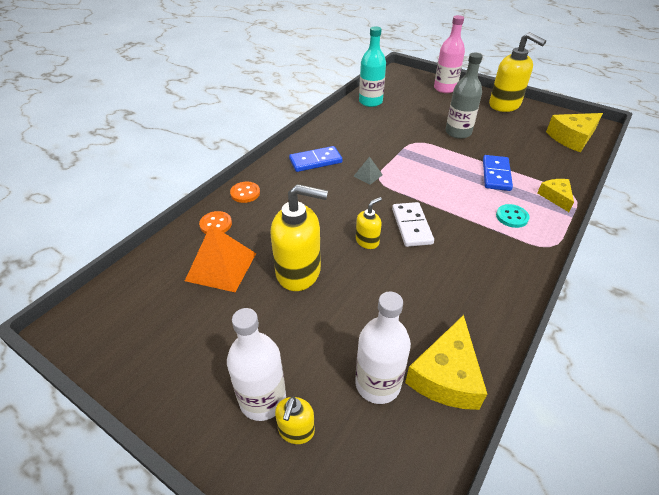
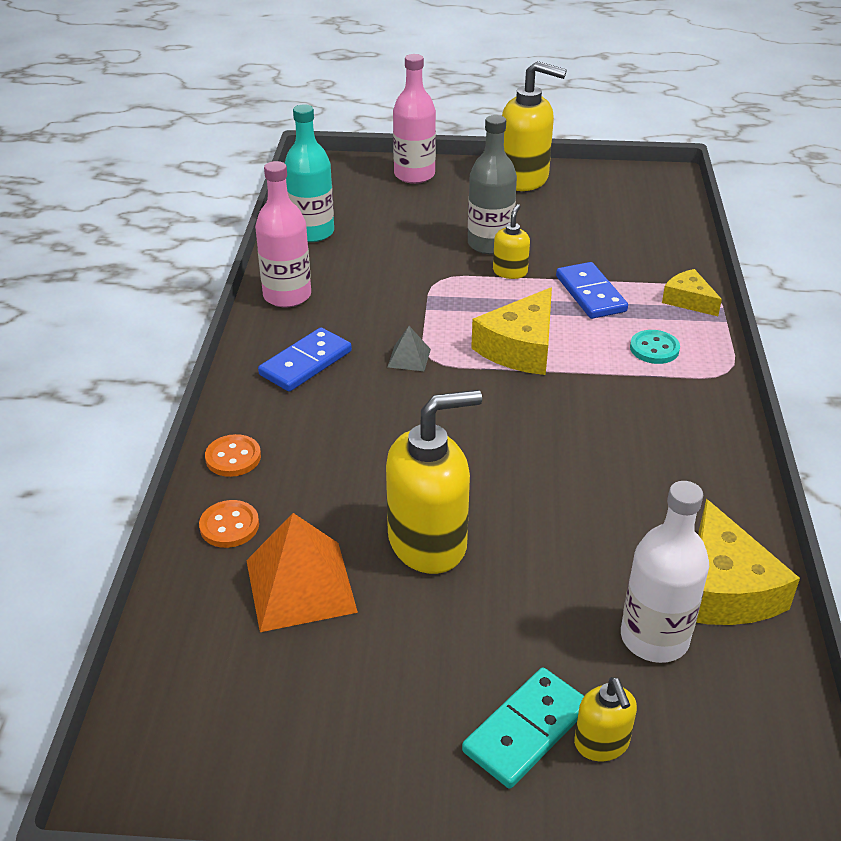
camera: 30 degrees left, 5 degrees down
white bottle [227,308,286,421] -> turquoise domino [462,668,584,789]
yellow soap dispenser [356,197,382,249] -> yellow soap dispenser moved to [493,204,530,279]
white domino [392,202,434,247] -> none
yellow cheese [546,113,603,153] -> yellow cheese moved to [471,287,552,375]
none -> pink bottle [255,161,311,308]

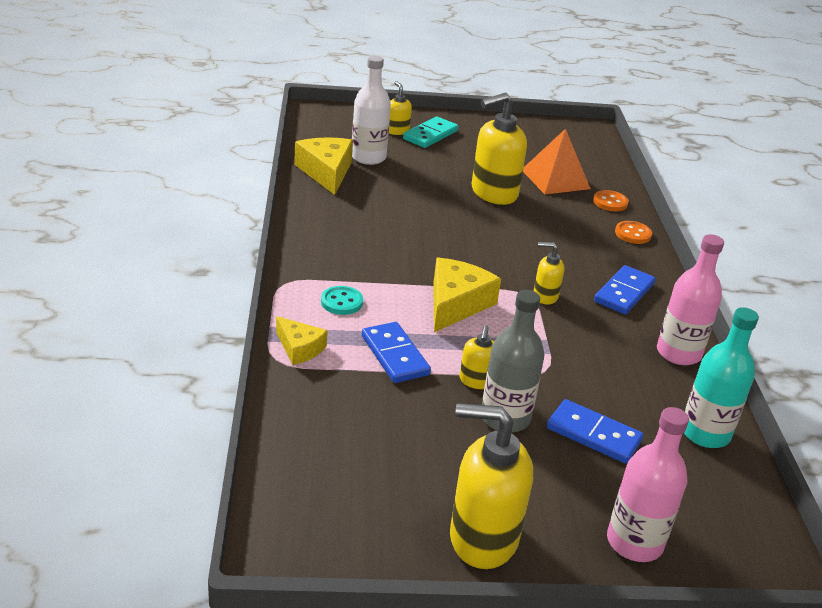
camera: 170 degrees right, 5 degrees down
grey pyramid [387,326,431,371] -> yellow soap dispenser [534,242,564,305]
none -> blue domino [547,399,644,464]

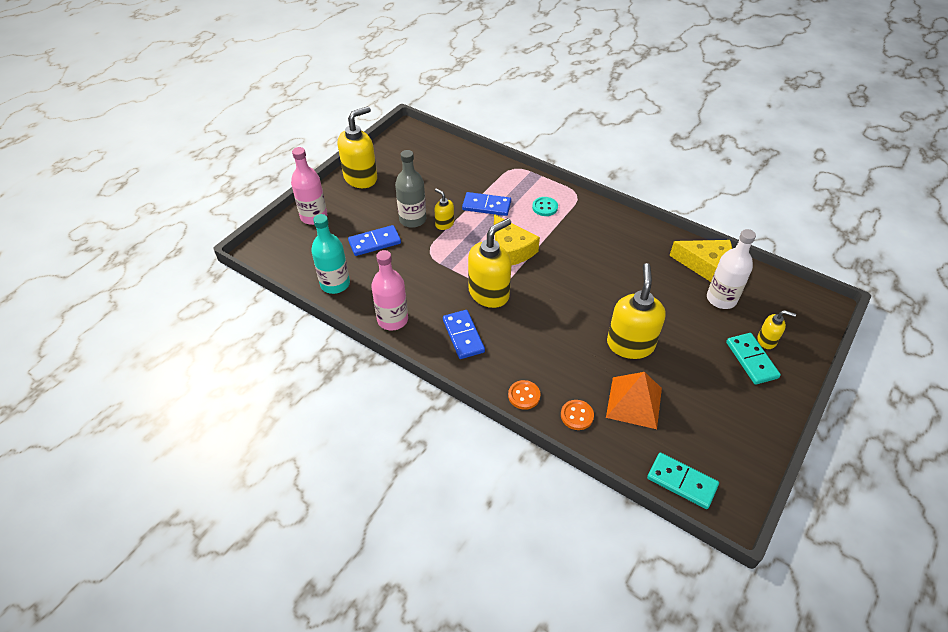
camera: 130 degrees right, 15 degrees up
yellow cheese [276,316,328,365] -> none
yellow soap dispenser [534,242,564,305] -> yellow soap dispenser [468,218,511,308], size x2.00
none -> turquoise domino [647,453,719,509]

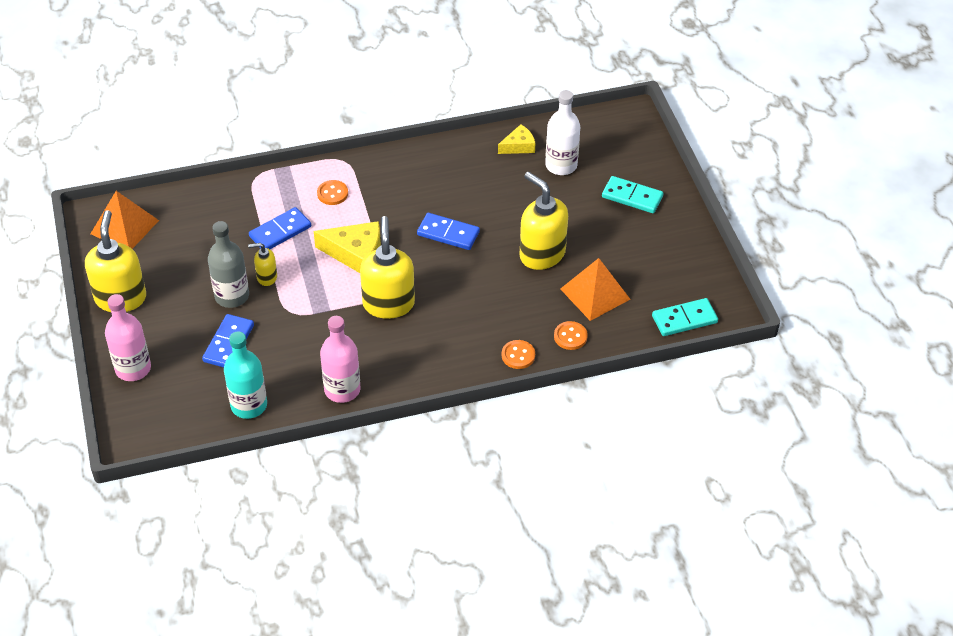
camera: 50 degrees left, 0 degrees up
blue domino [443,310,485,359] -> blue domino moved to [417,213,480,250]
turquoise button [532,197,558,216] -> orange button [317,180,348,205]
yellow cheese [669,240,732,282] -> yellow cheese [498,124,535,154], size x0.60
yellow soap dispenser [757,310,796,349] -> none
none -> orange pyramid [91,191,159,249]

